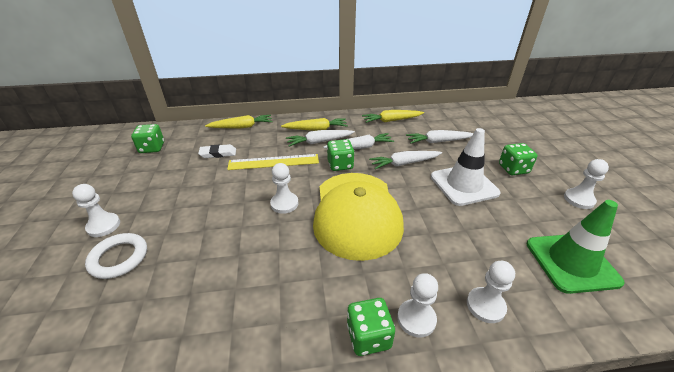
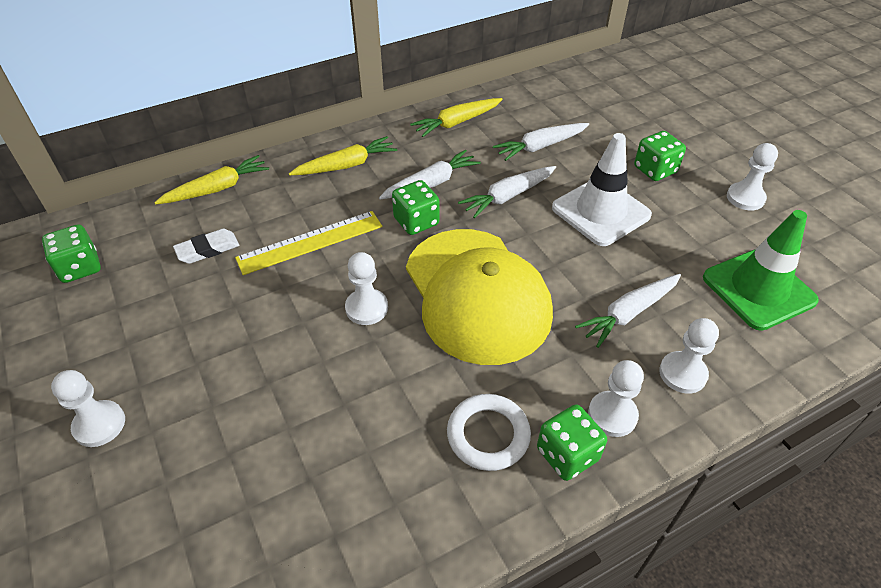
camera: 20 degrees left, 10 degrees up
white ring [85,233,147,279] -> white ring moved to [447,394,531,471]
white carrot [286,130,355,147] -> white carrot moved to [575,274,681,348]

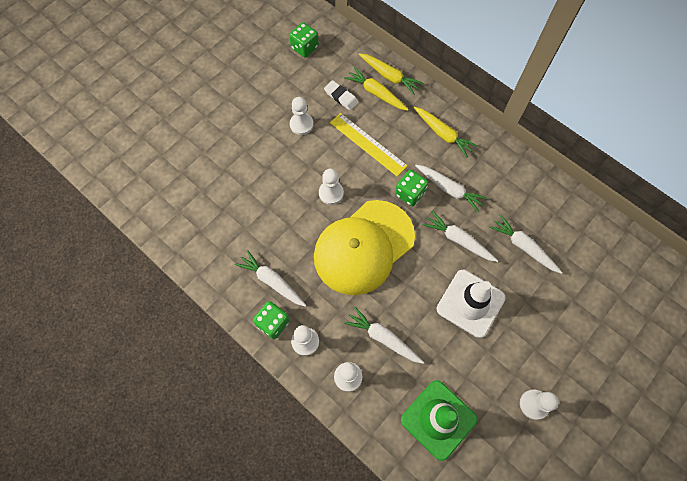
camera: 70 degrees right, 20 degrees up
white pawn [51,370,125,447] -> white pawn moved to [290,97,314,135]
yellow carrot [410,98,503,137] -> yellow carrot moved to [344,67,409,111]
white ring [447,394,531,471] -> white carrot [235,250,306,307]
green dice [634,131,686,181] -> none

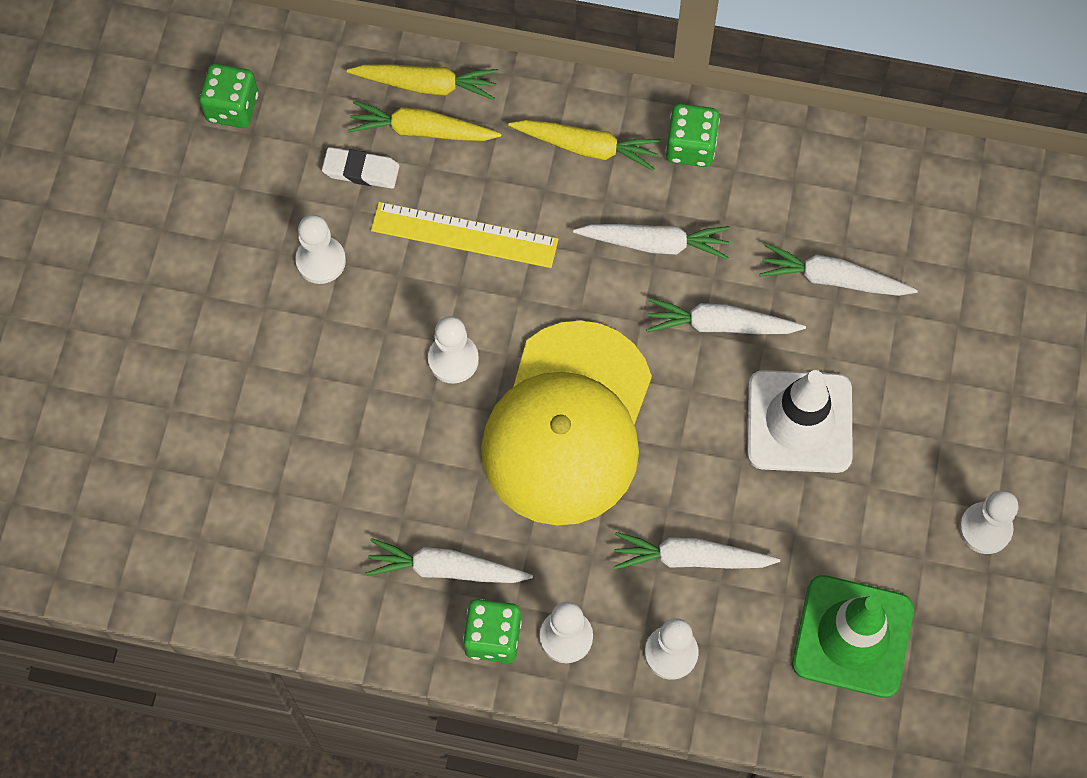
camera: 30 degrees left, 0 degrees up
green dice [395,170,428,206] -> green dice moved to [666,104,720,167]

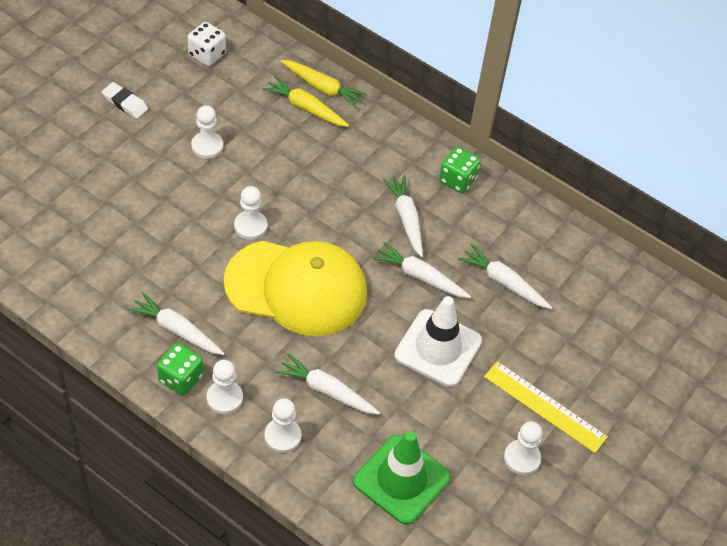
camera: 20 degrees right, 15 degrees down
green dice [199,64,258,128] -> white dice [187,22,226,66]
white eraser [322,147,399,189] -> white eraser moved to [102,82,148,119]
yellow ruler [371,202,558,268] -> yellow ruler moved to [484,361,608,453]
yellow cap [481,320,652,526] -> yellow cap turned 120 degrees counterclockwise [224,241,367,336]
yellow carrot [508,120,661,171] -> none
white carrot [573,224,730,259] -> white carrot turned 135 degrees counterclockwise [383,175,423,258]

